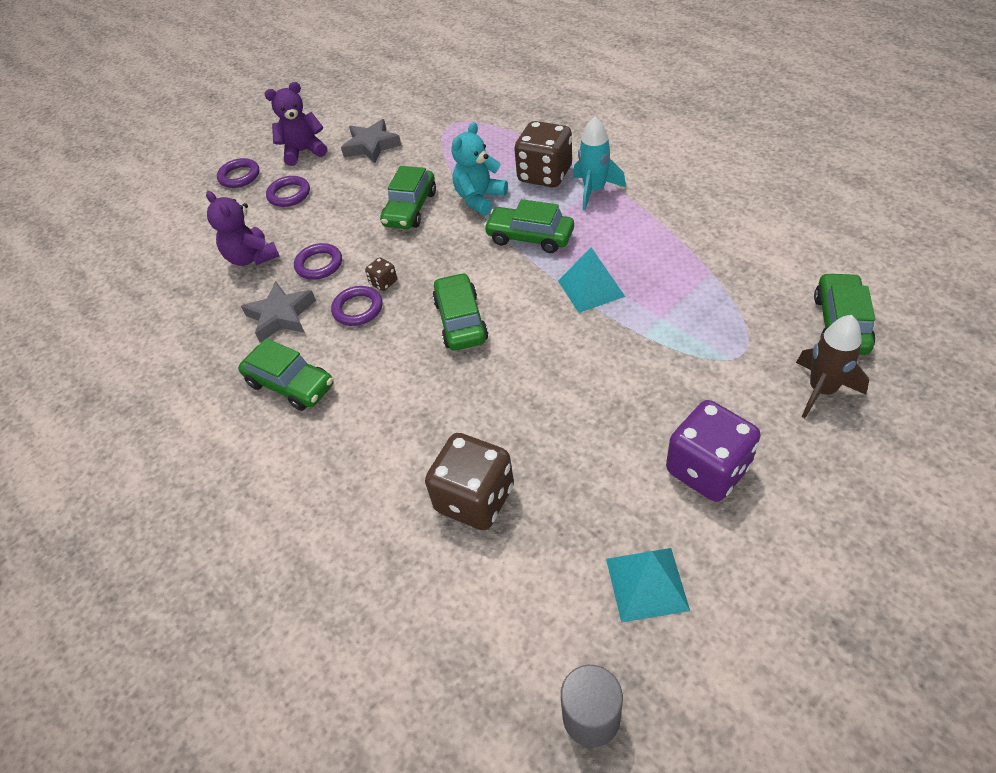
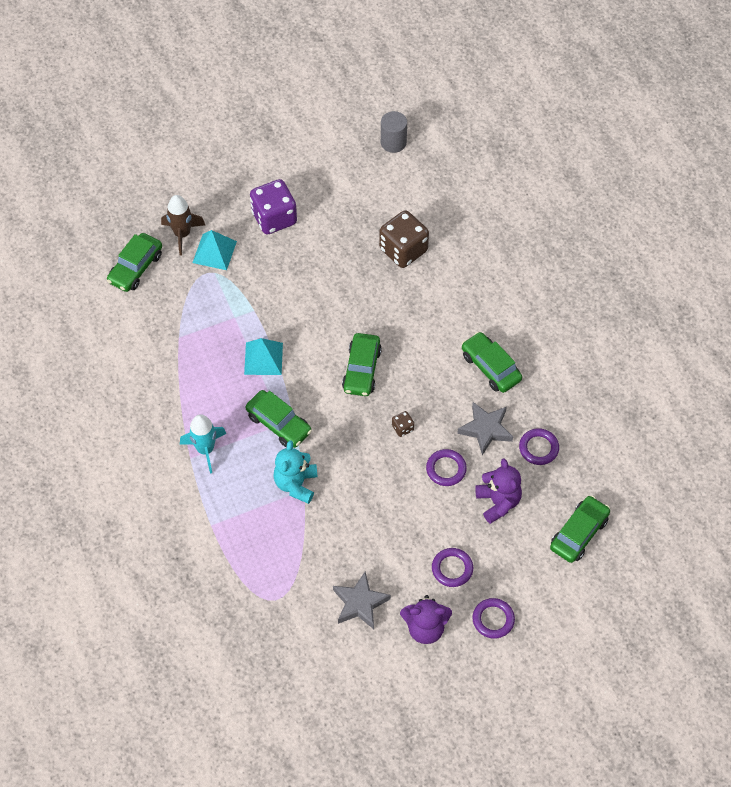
camera: 165 degrees left, 10 degrees up
purple ring [331,286,383,326] -> purple ring moved to [519,428,559,465]
green car [380,166,436,229] -> green car moved to [550,495,610,563]
turquoise teddy bear [451,122,508,215] -> turquoise teddy bear turned 135 degrees clockwise [273,440,317,504]
brown dice [514,121,572,187] -> none
turquoise pyramid [606,548,690,623] -> turquoise pyramid moved to [192,230,237,270]

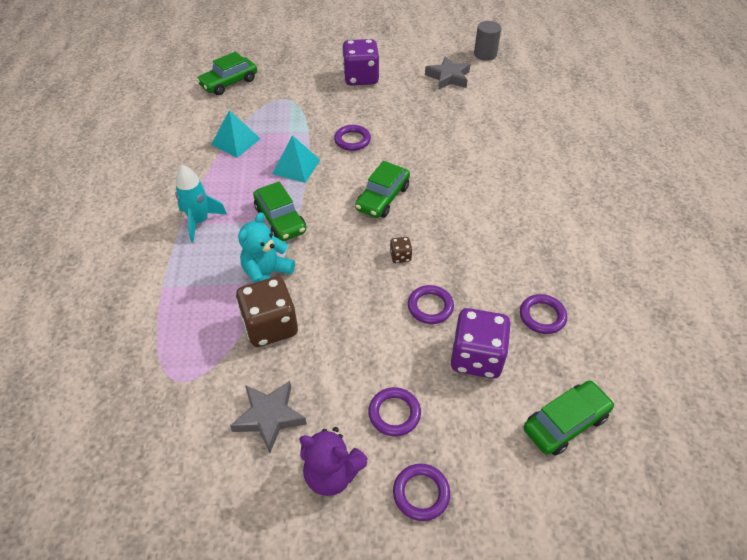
camera: 20 degrees right, 10 degrees down
brown rocket [161,195,205,256] -> none
turquoise pyramid [192,230,237,270] -> turquoise pyramid moved to [211,110,261,158]
brown dice [379,210,429,268] -> brown dice moved to [236,276,298,347]
grey star [457,402,513,455] -> grey star moved to [425,56,470,90]
green car [462,332,522,393] -> none
purple teddy bear [475,458,522,524] -> purple dice [451,308,511,379]
none -> purple ring [334,125,371,151]

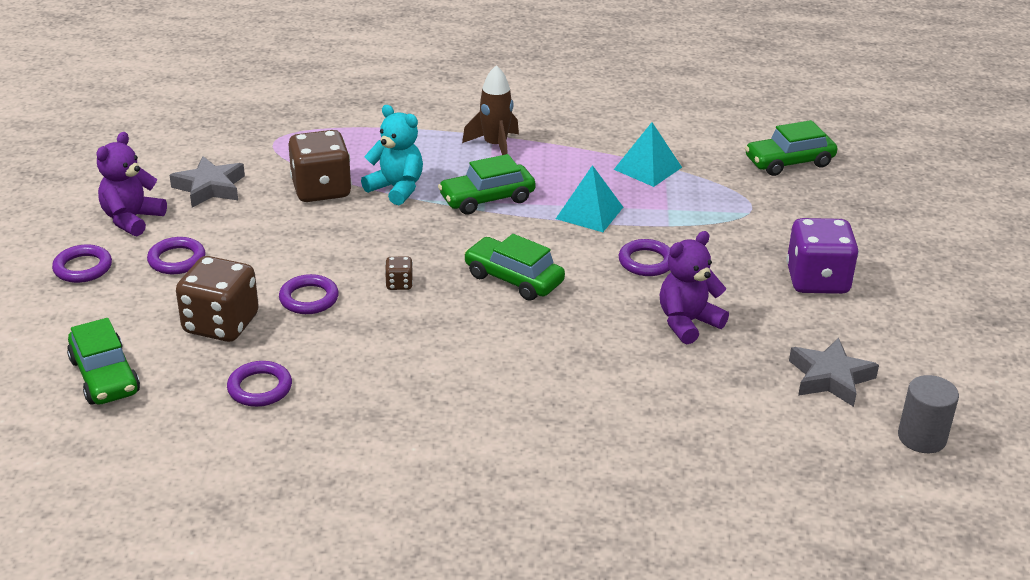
camera: 95 degrees right, 15 degrees down
turquoise rocket [175,165,227,242] -> brown rocket [462,65,519,155]
green car [197,52,257,95] -> green car turned 75 degrees counterclockwise [745,120,837,176]
purple dice [451,308,511,379] -> brown dice [176,256,259,342]
none -> purple teddy bear [660,231,729,344]

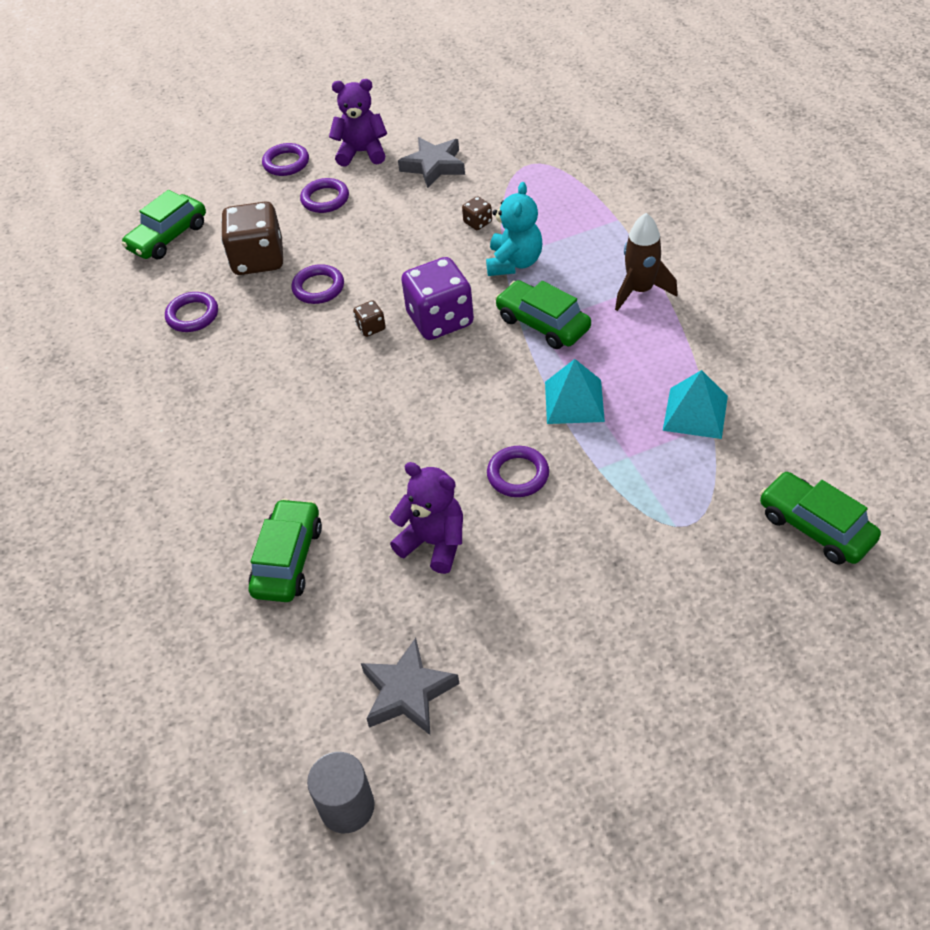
camera: 70 degrees right, 15 degrees up
brown dice [288,130,352,202] -> brown dice [462,196,492,230], size x0.44
green car [464,234,565,301] -> green car moved to [249,498,322,602]
purple dice [786,218,859,294] -> purple dice moved to [401,257,474,340]

